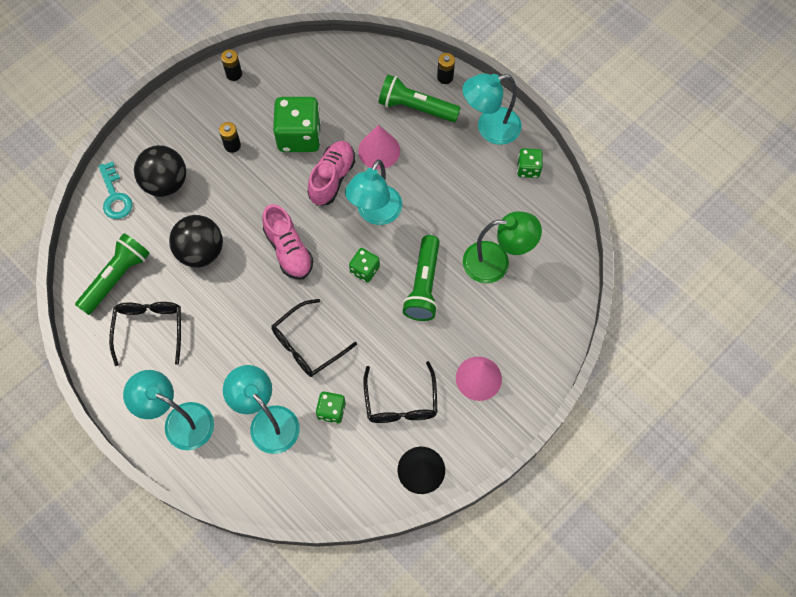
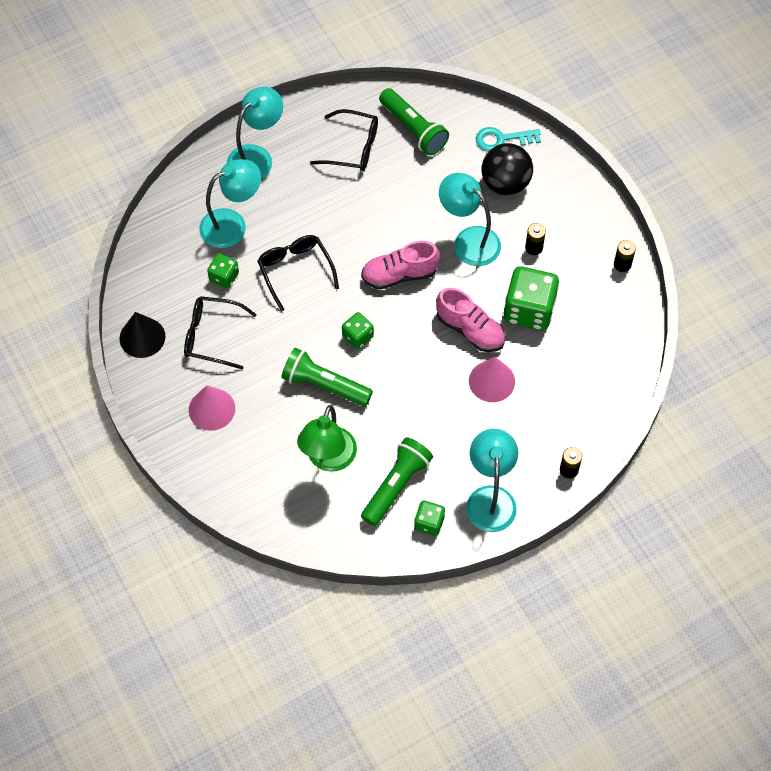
camera: 105 degrees right, 5 degrees down
black ball [169,215,223,267] -> none
turquoise lamp [345,159,402,225] -> turquoise lamp moved to [439,173,501,266]
green flashlight [378,75,461,122] -> green flashlight moved to [361,437,433,526]

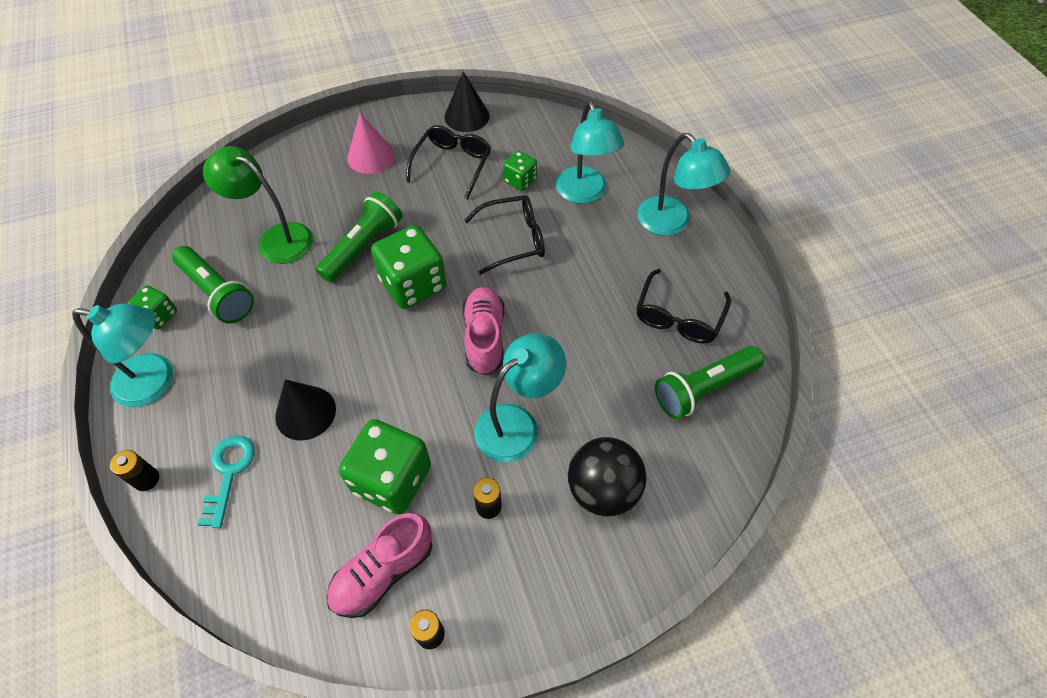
camera: 100 degrees right, 5 degrees down
green dice [342,312,374,349] -> green dice [371,225,446,309], size x1.89
pink shoe [436,288,505,352] -> pink shoe moved to [326,513,432,618]
pink cone [469,357,515,402] -> black cone [275,379,336,441]
turquoise key [476,127,541,152] -> turquoise key moved to [198,435,255,528]

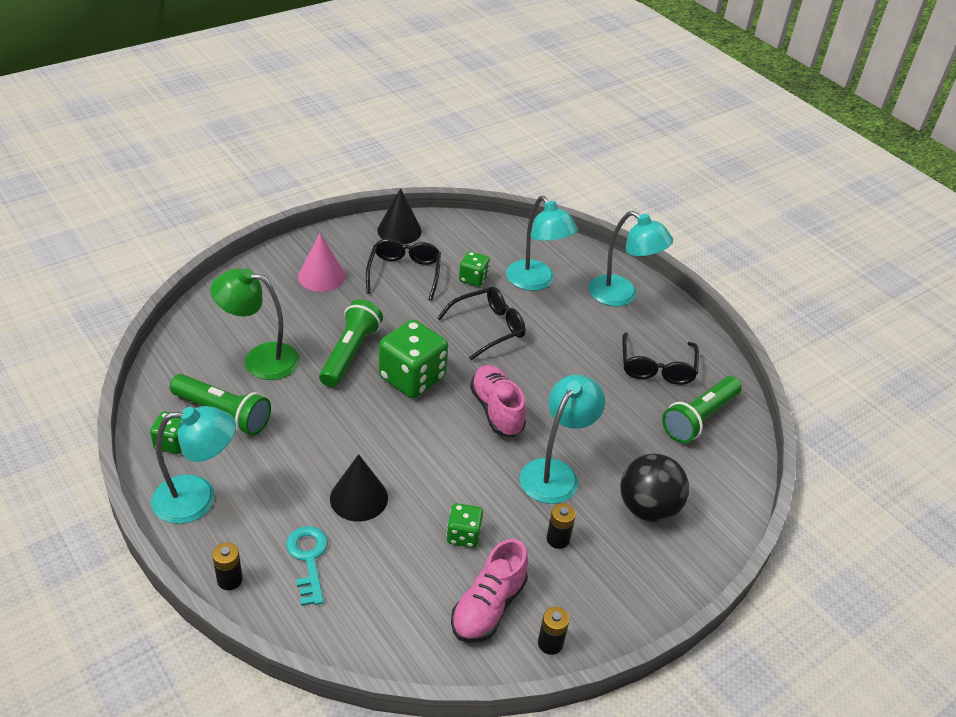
camera: 20 degrees left, 15 degrees down
green dice [339,419,431,515] -> green dice [446,503,483,548], size x0.53

